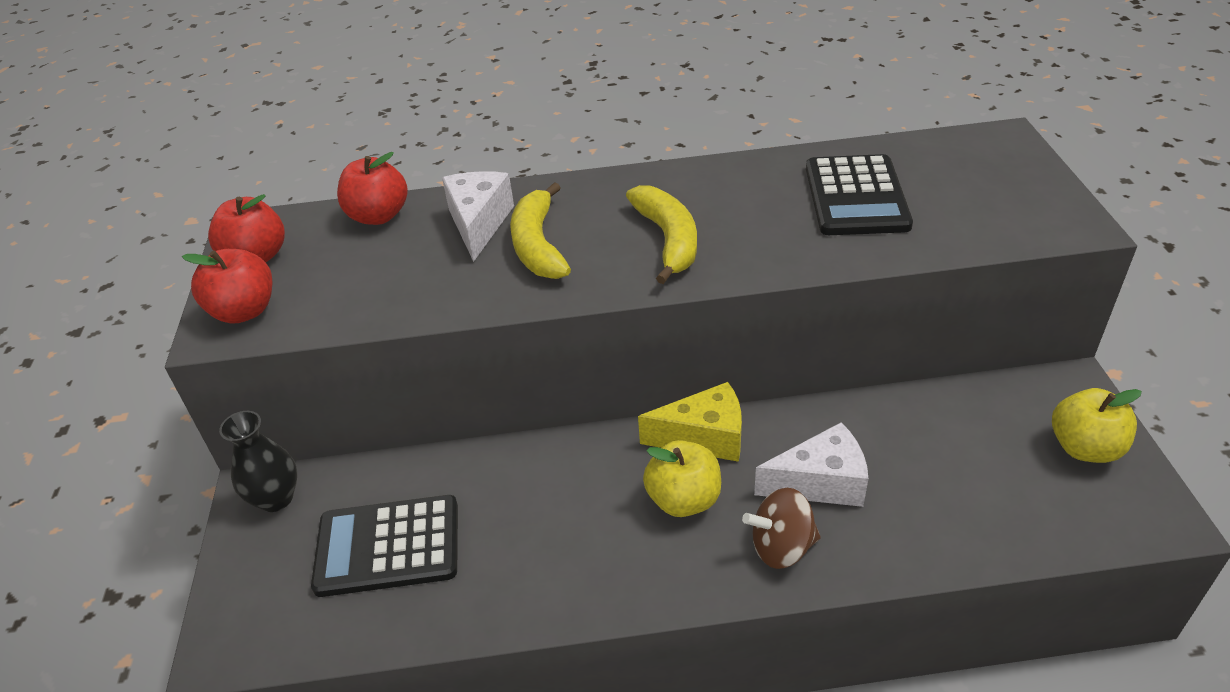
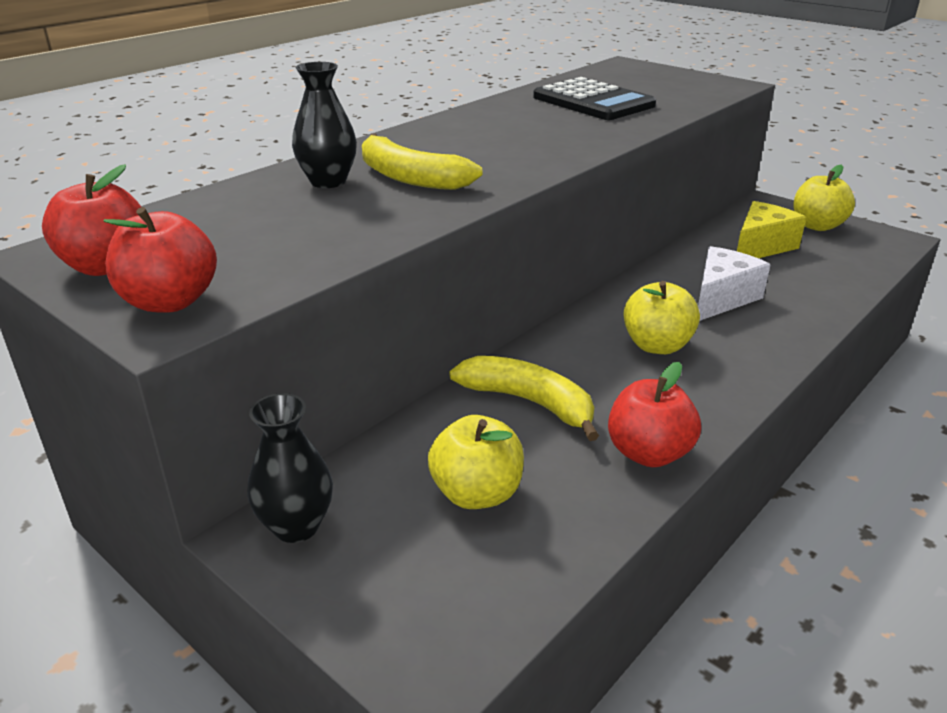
camera: 45 degrees left, 10 degrees down
black calculator [311,495,458,597] -> yellow apple [428,415,524,509]
red apple [337,152,408,225] -> red apple moved to [608,362,701,467]
white cheese [442,171,514,262] -> black vase [292,62,357,188]
yellow banana [626,185,697,284] -> yellow banana moved to [449,356,599,441]
yellow cheese [638,382,742,462] -> yellow cheese moved to [737,201,807,258]
brown spinning top [742,488,821,569] -> none

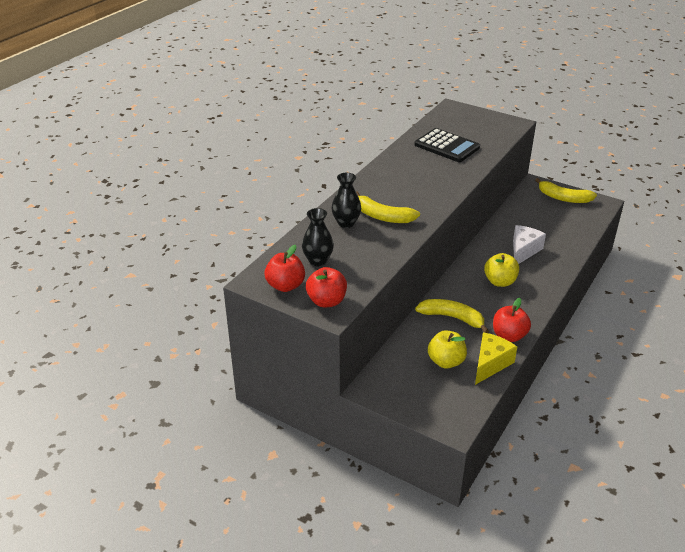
camera: 10 degrees left, 5 degrees up
black vase [247,393,333,543] -> black vase moved to [302,208,334,266]
yellow cheese [737,201,807,258] -> yellow cheese moved to [475,332,517,385]
yellow apple [793,165,855,231] -> yellow banana [535,178,597,203]

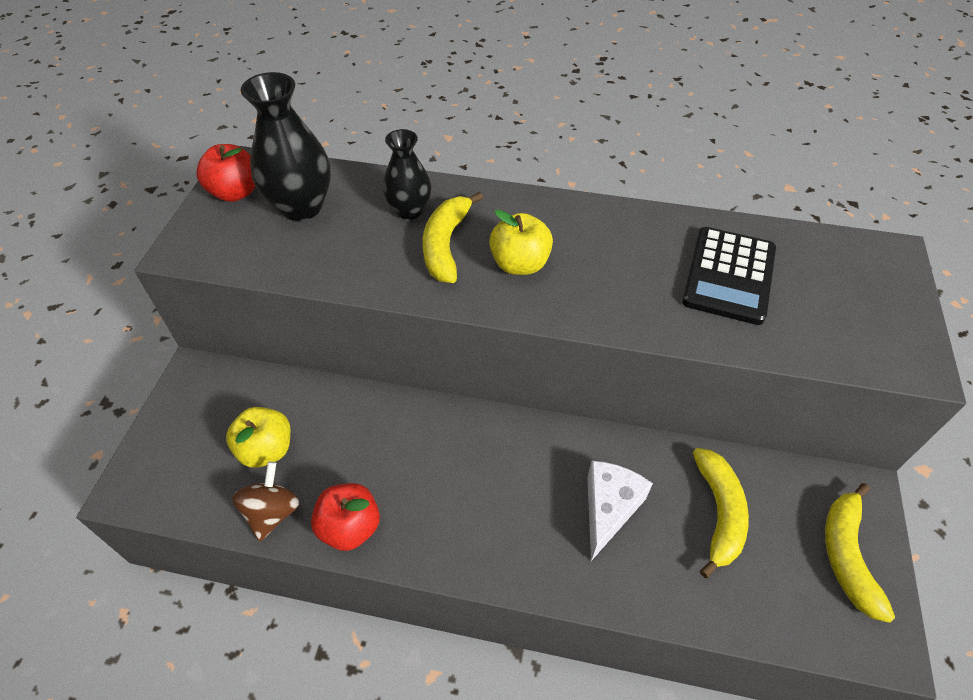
camera: 70 degrees right, 15 degrees up
black vase [302,208,334,266] -> black vase [240,72,331,221], size x1.57
red apple [306,267,347,308] -> none
yellow banana [415,299,489,333] -> yellow banana moved to [693,448,749,578]
yellow cheese [475,332,517,385] -> brown spinning top [232,462,300,541]
yellow apple [484,253,519,287] -> yellow apple moved to [489,210,553,275]
white cheese [513,225,546,264] -> white cheese turned 75 degrees counterclockwise [587,461,653,561]

